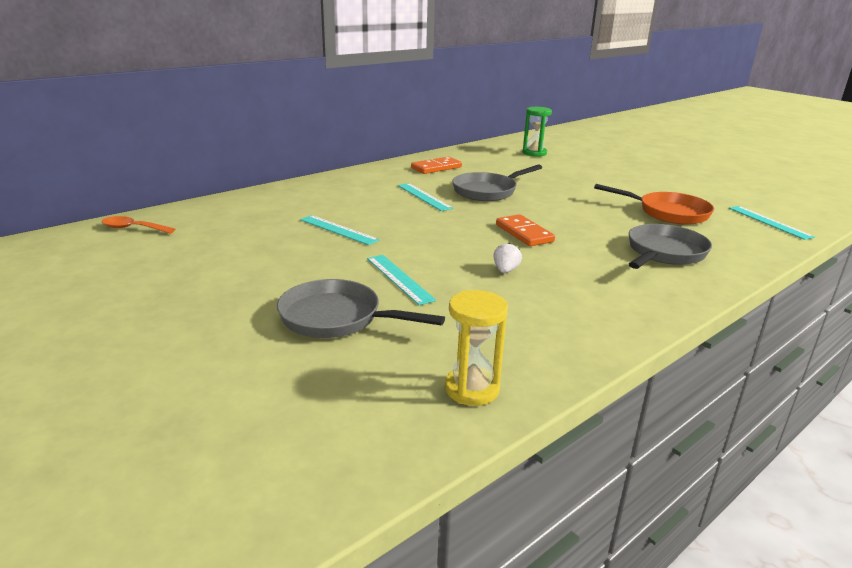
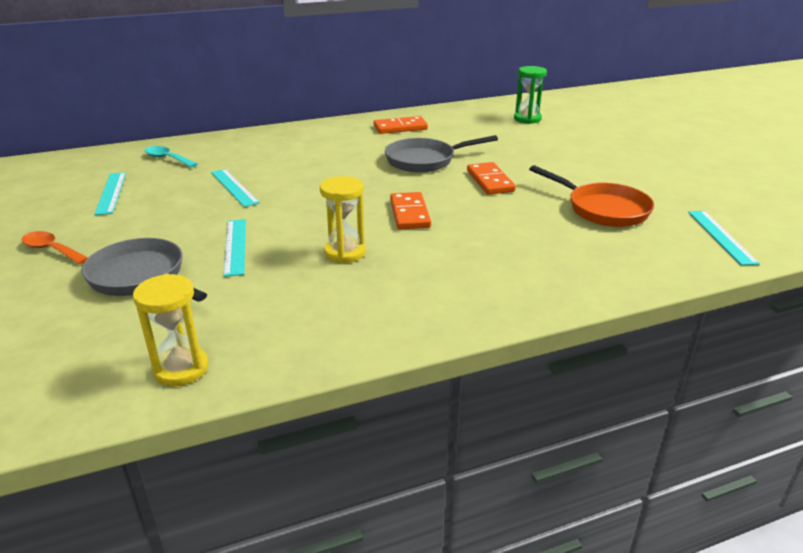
camera: 20 degrees right, 5 degrees up
orange spoon [102,216,175,234] -> orange spoon moved to [22,231,88,264]
turquoise ruler [398,183,453,211] -> turquoise ruler moved to [94,172,126,215]
white strawberry [493,243,522,273] -> yellow hourglass [320,176,366,263]
grey pan [628,224,712,269] -> none
none -> turquoise spoon [145,146,197,168]
none -> orange domino [467,162,516,195]

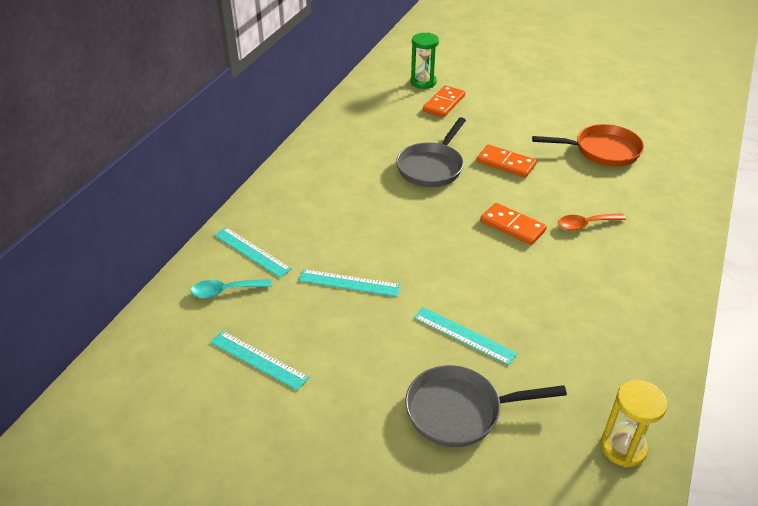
camera: 45 degrees left, 10 degrees up
orange spoon [22,231,88,264] -> orange spoon moved to [558,213,626,231]
yellow hourglass [320,176,366,263] -> none
orange domino [374,116,428,134] -> orange domino moved to [423,85,465,117]
turquoise ruler [688,211,760,265] -> turquoise ruler moved to [214,227,292,278]

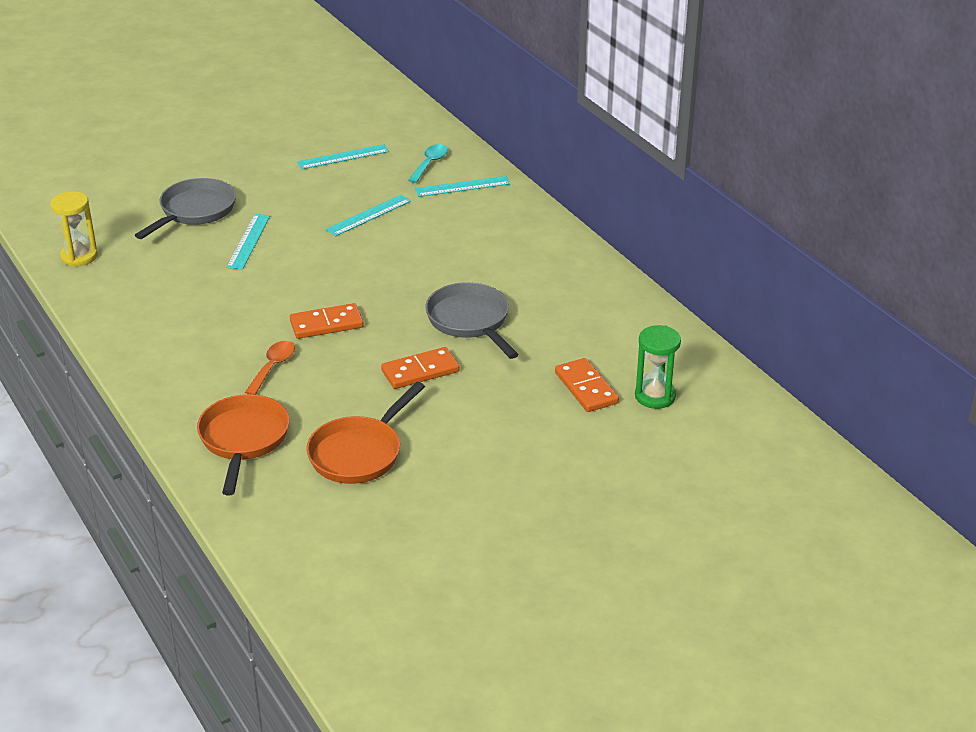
camera: 125 degrees right, 5 degrees down
turquoise ruler [414,307,517,365] -> turquoise ruler turned 60 degrees counterclockwise [226,214,270,270]
none -> orange pan [197,394,289,495]

